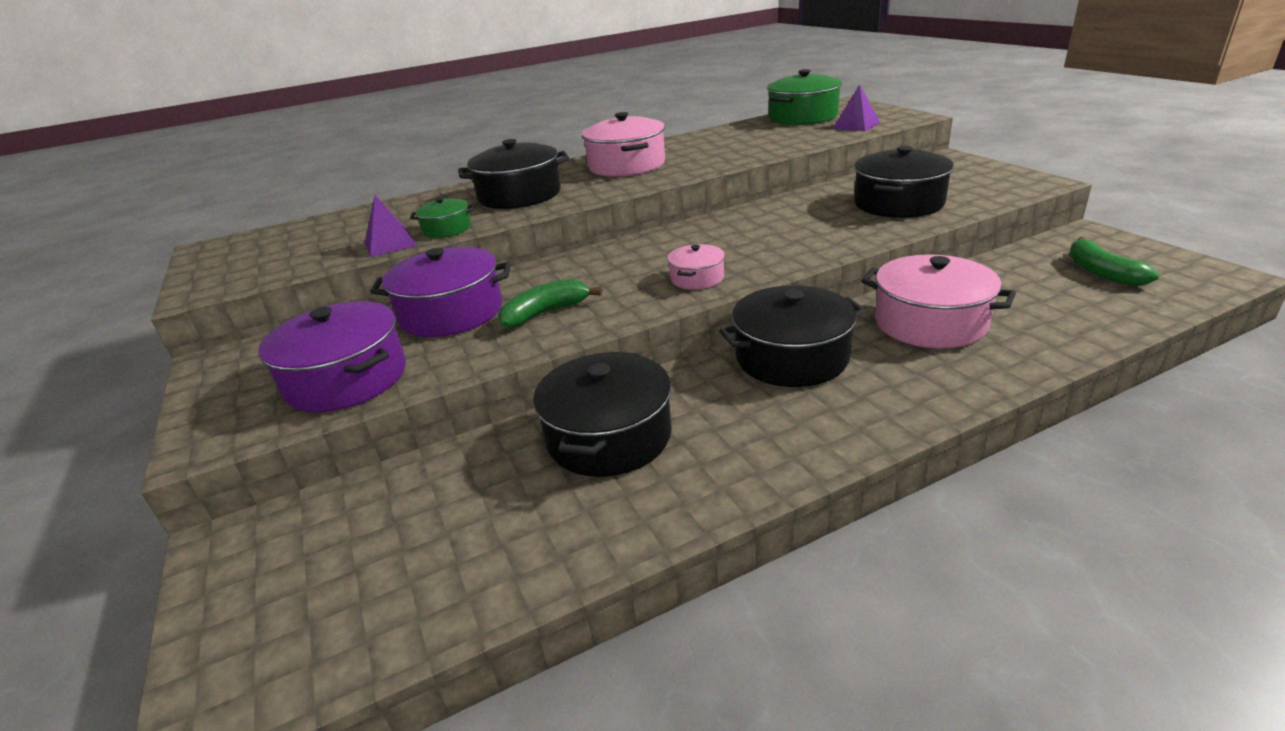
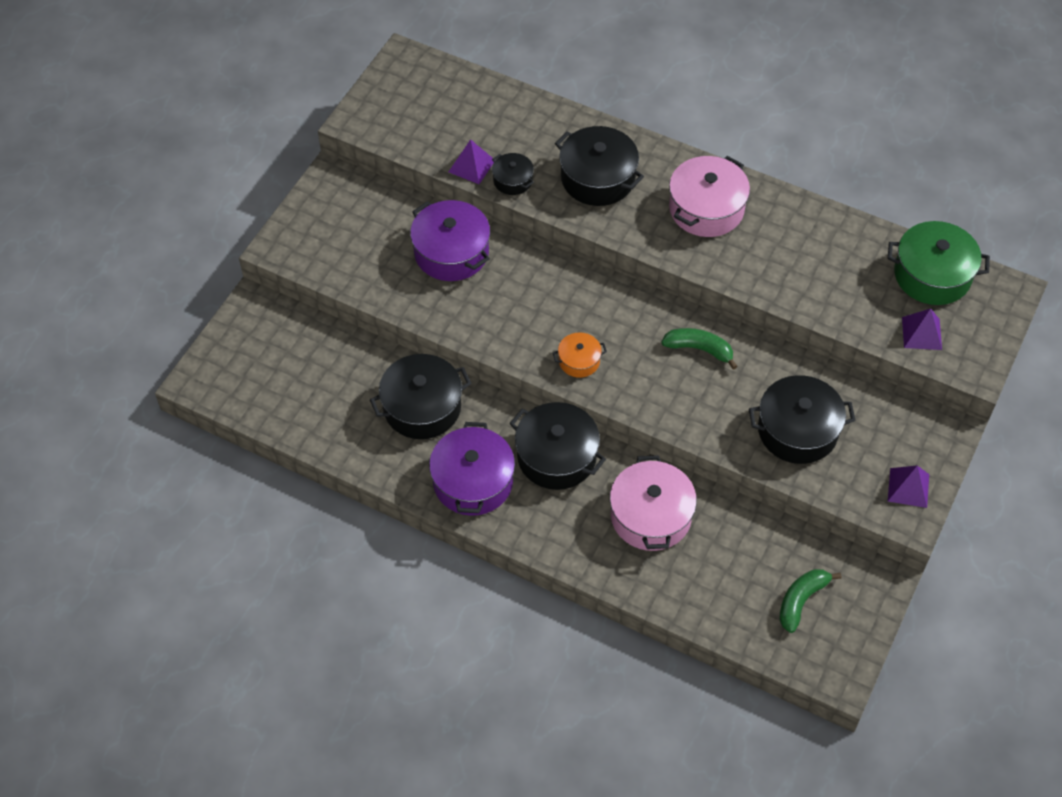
camera: 50 degrees right, 25 degrees up
purple pot [258,301,406,412] -> purple pot moved to [429,422,515,516]
green pot [410,198,475,238] -> black pot [492,153,534,195]
green banana [498,279,602,329] -> green banana moved to [661,328,738,370]
pink pot [667,244,725,290] -> orange pot [553,333,607,378]
none -> purple pyramid [888,466,929,508]

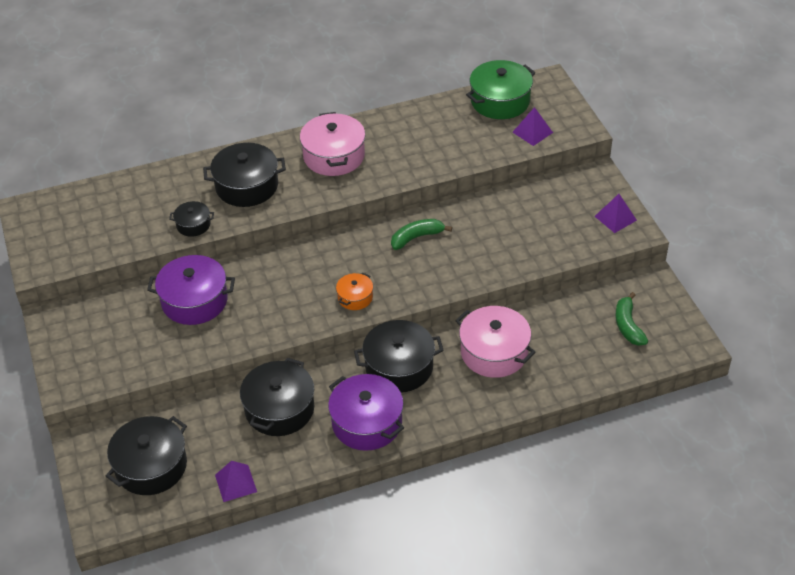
camera: 45 degrees left, 10 degrees down
purple pyramid [449,139,494,184] -> purple pyramid moved to [215,461,257,502]
black pot [749,375,856,464] -> black pot moved to [106,416,187,495]

